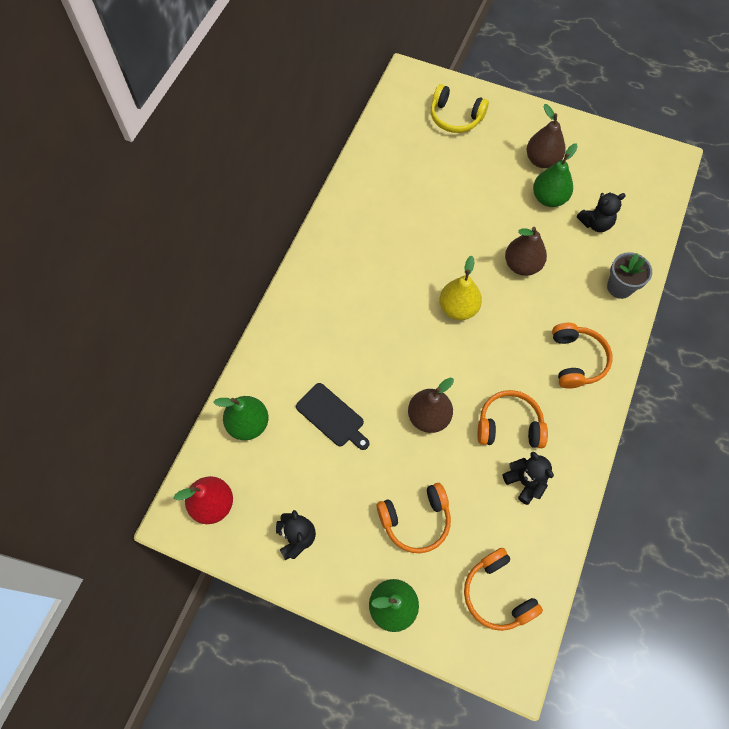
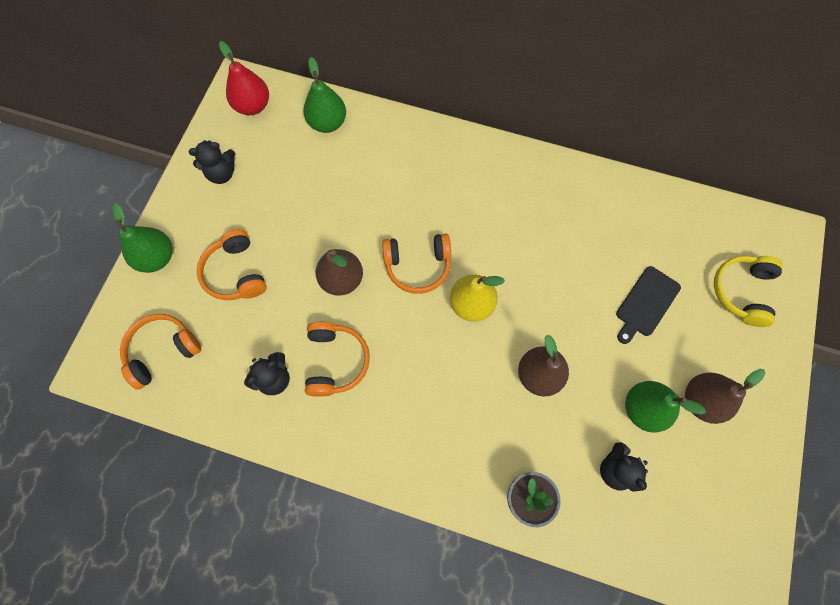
camera: 85 degrees right, 5 degrees up
black cutting board [296,383,369,450] -> black cutting board moved to [616,266,681,344]
orange headphones [552,323,613,388] -> orange headphones moved to [382,234,451,294]

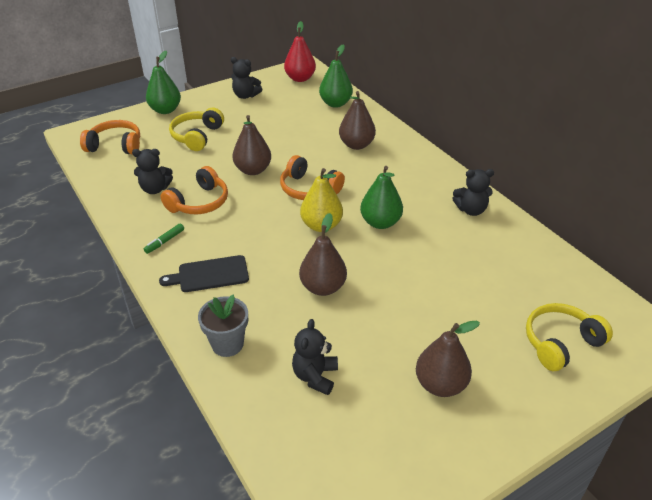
camera: 40 degrees right, 30 degrees down
orange headphones [197,229,267,300] -> yellow headphones [169,108,224,151]
black cutting board [616,266,681,344] -> black cutting board moved to [159,255,249,292]
green pear [625,381,706,433] -> green pear moved to [360,166,403,229]
none -> green marker [144,223,184,254]
none -> brown pear [339,91,376,150]
none -> black teddy bear [452,169,494,216]

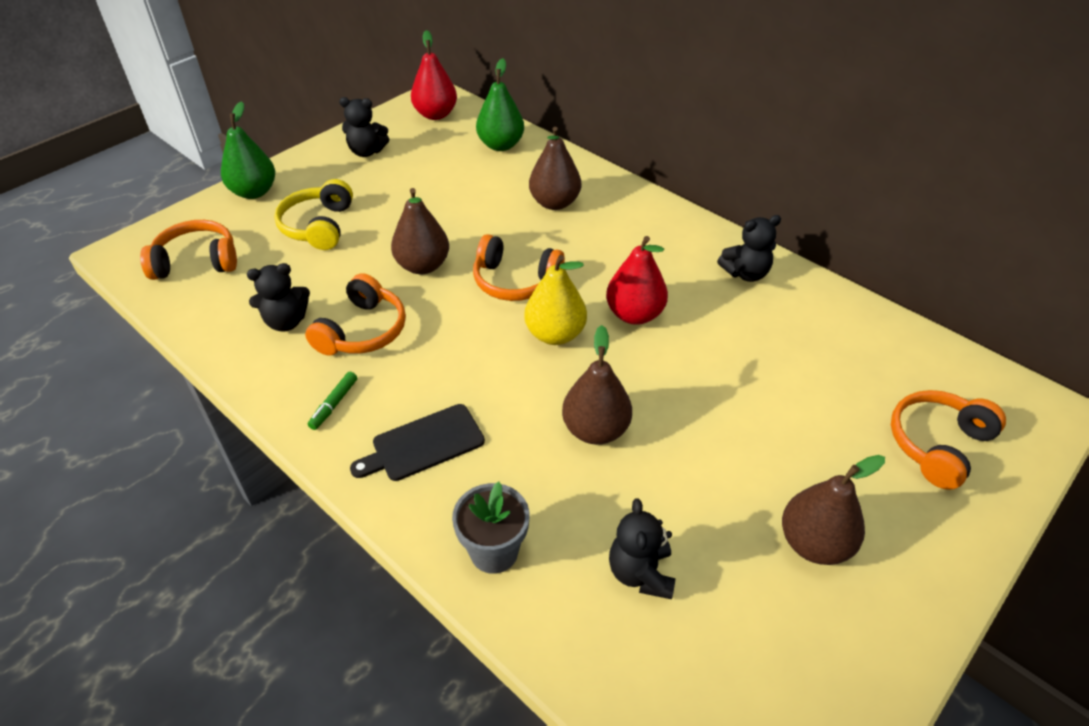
camera: 15 degrees left, 5 degrees up
green pear [360,166,403,229] -> red pear [606,236,668,325]
yellow headphones [526,303,613,371] -> orange headphones [891,390,1006,490]

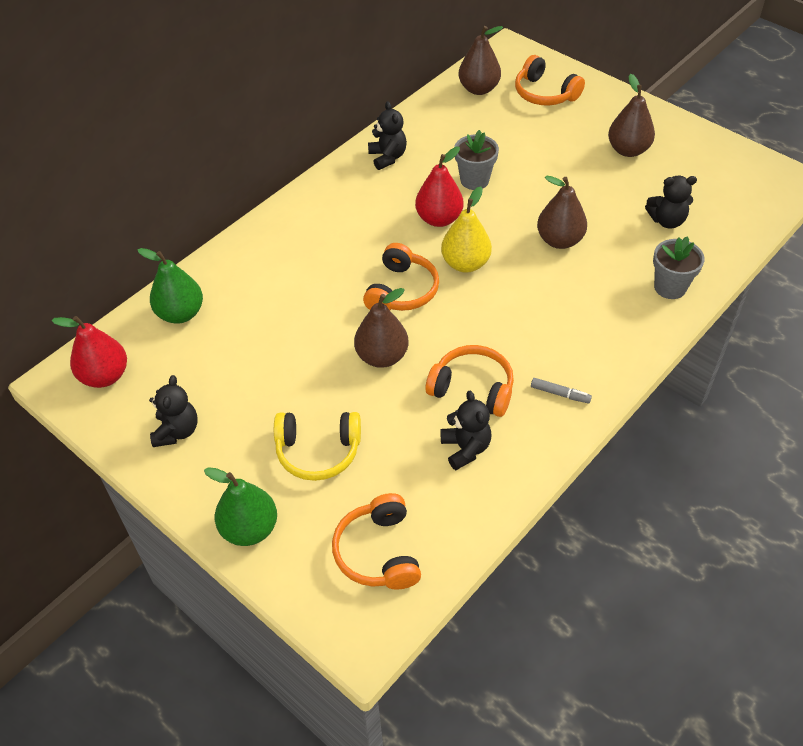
camera: 90 degrees left, 5 degrees up
green marker [308,372,357,430] -> grey marker [531,378,592,404]
black cutting board [350,404,485,481] -> none
brown pear [529,127,581,210] -> brown pear moved to [459,26,503,95]
none -> grey flower pot [454,130,499,190]

